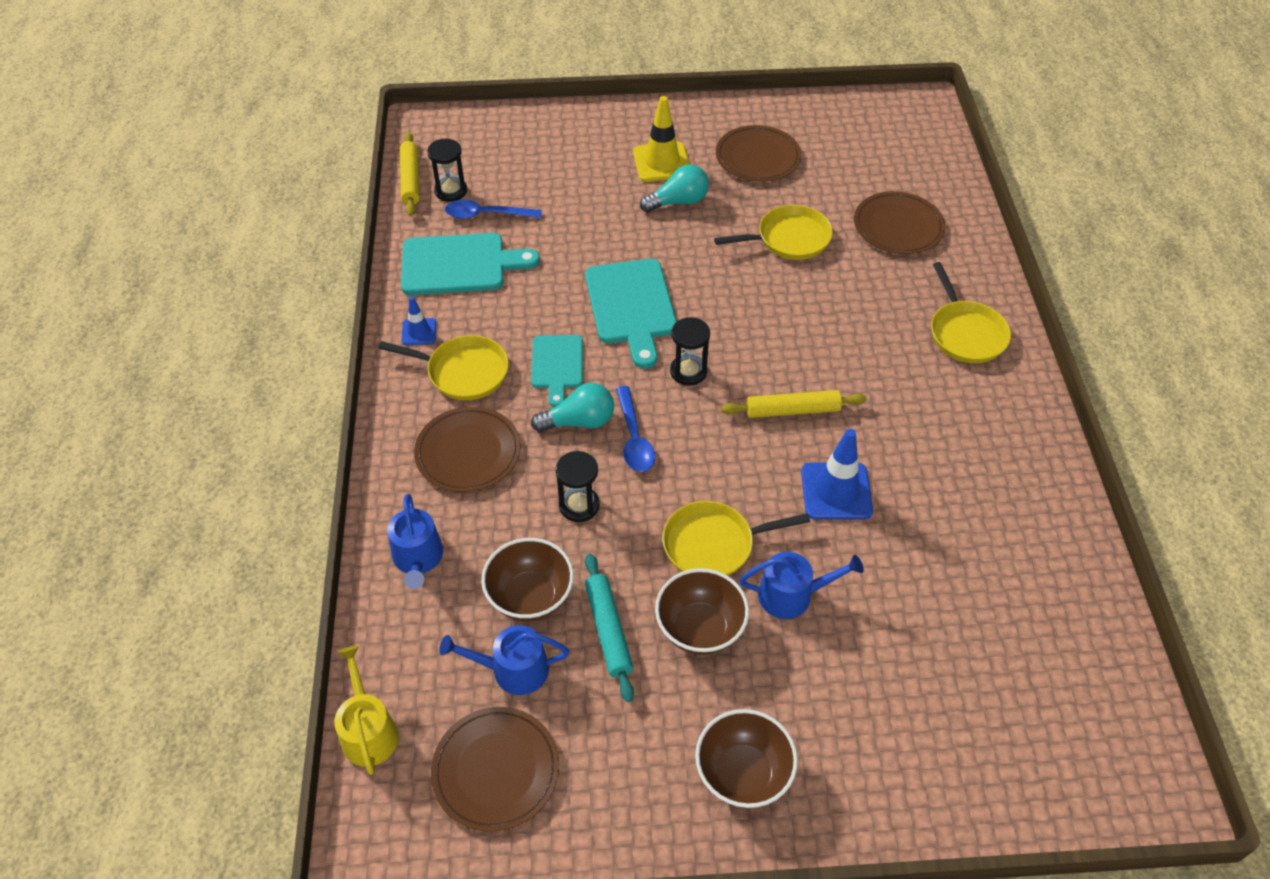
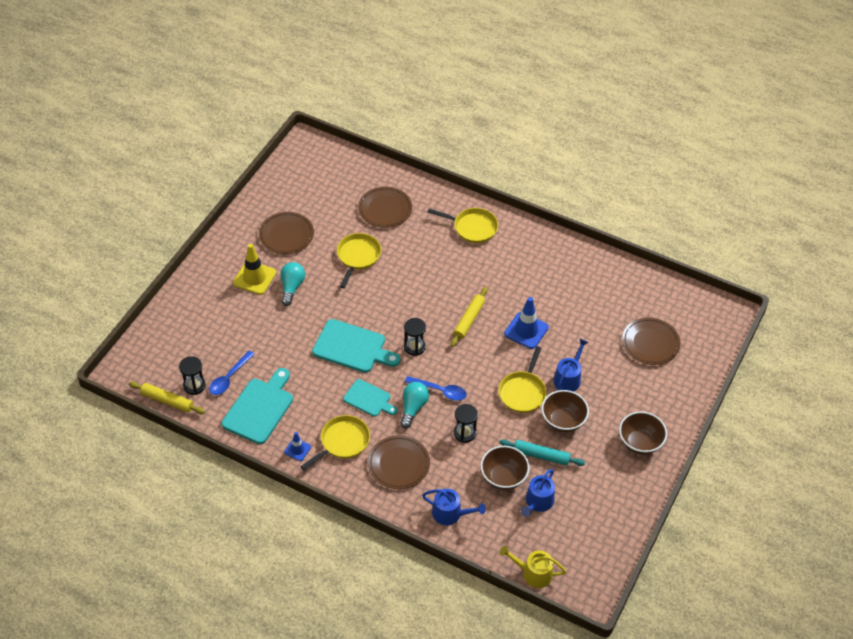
camera: 60 degrees left, 0 degrees up
brown plate [431,707,559,832] -> brown plate moved to [622,317,681,365]

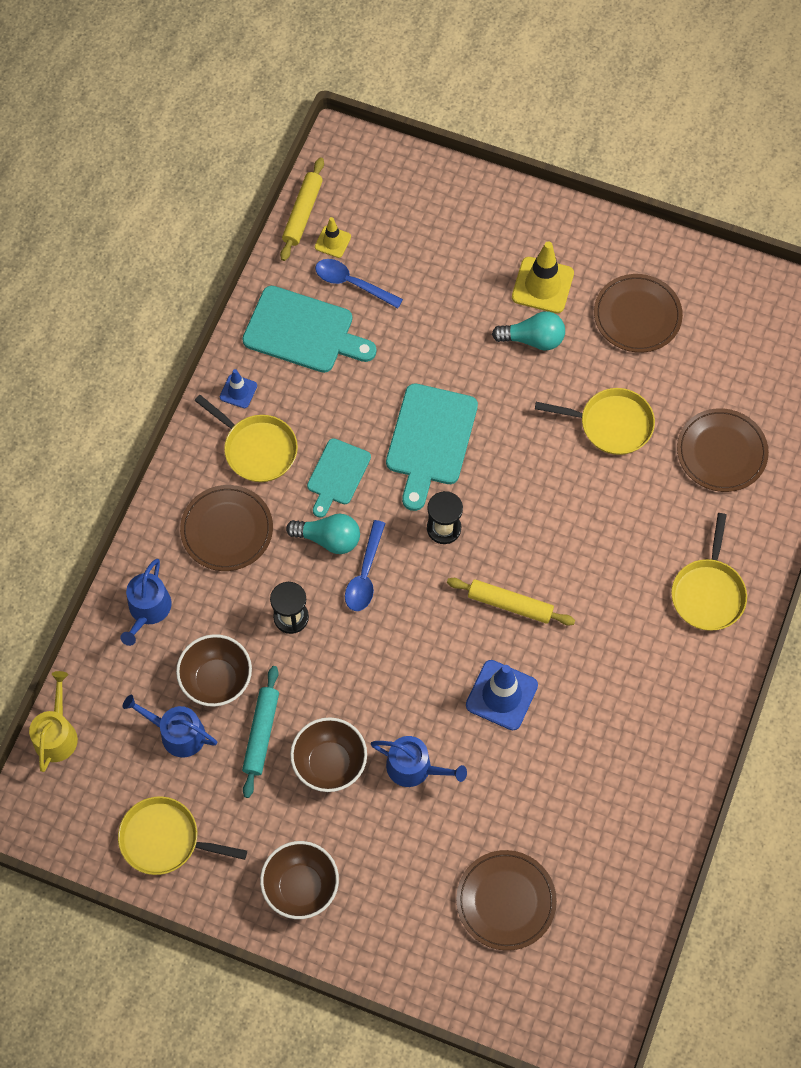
camera: 85 degrees right, 15 degrees up
black hourglass [179,356,206,395] -> yellow traffic cone [315,217,351,258]
yellow pan [499,346,547,413] -> yellow pan moved to [118,796,247,875]

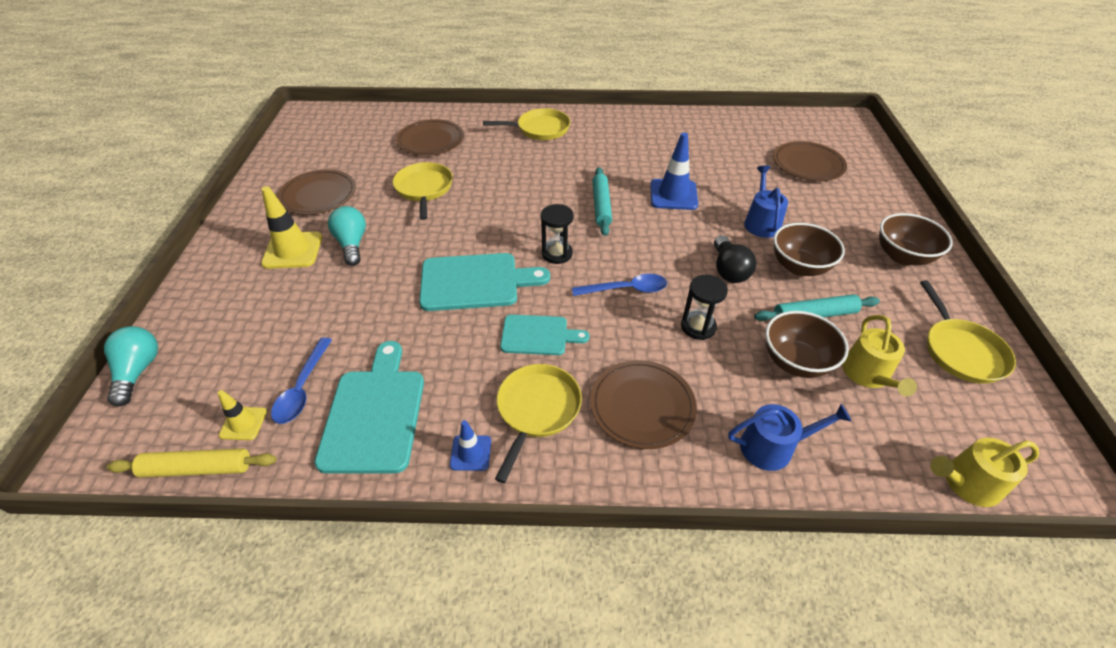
camera: 110 degrees left, 20 degrees down
blue watering can [122,695,217,758] -> yellow watering can [842,315,917,397]
turquoise light bulb [286,514,360,554] -> turquoise light bulb moved to [104,326,158,406]
yellow rolling pin [447,578,575,626] -> turquoise rolling pin [592,167,612,236]
none -> black light bulb [714,235,756,283]

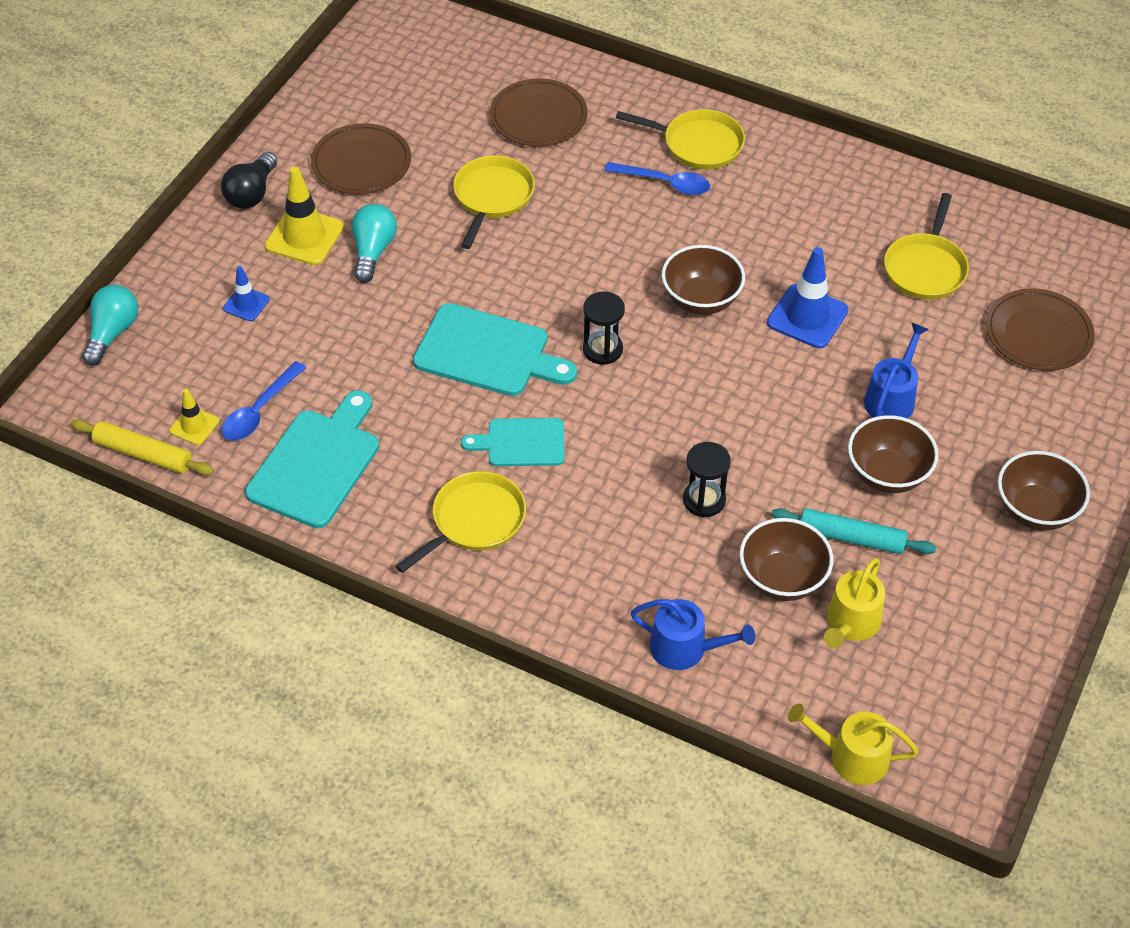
camera: 25 degrees right, 5 degrees up
blue traffic cone [450,420,491,471] -> blue traffic cone moved to [223,266,270,321]
turquoise cutting board [500,315,589,355] -> turquoise cutting board turned 150 degrees clockwise [461,418,565,466]
blue spoon [572,274,667,296] -> blue spoon moved to [604,162,710,195]
brown plate [590,360,697,449] -> none
turquoise rolling pin [592,167,612,236] -> brown bowl [662,245,745,315]
black light bulb [714,235,756,283] -> black light bulb moved to [221,152,277,209]
yellow pan [920,280,1016,384] -> yellow pan moved to [884,193,969,300]

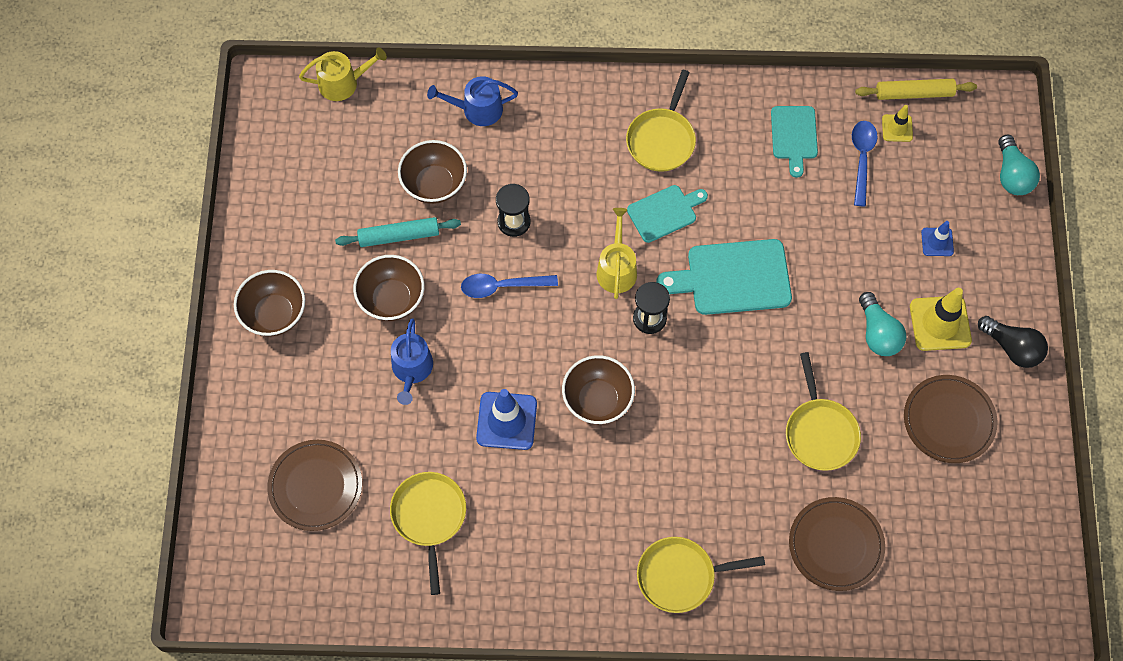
camera: 155 degrees right, 15 degrees up
black light bulb [221,152,277,209] -> black light bulb turned 135 degrees clockwise [978,316,1048,368]
turquoise cutting board [245,390,379,528] -> turquoise cutting board [771,106,818,178], size x0.62
blue spoon [604,162,710,195] -> blue spoon moved to [461,274,558,298]
yellow watering can [824,558,885,648] -> yellow watering can moved to [596,208,637,299]

